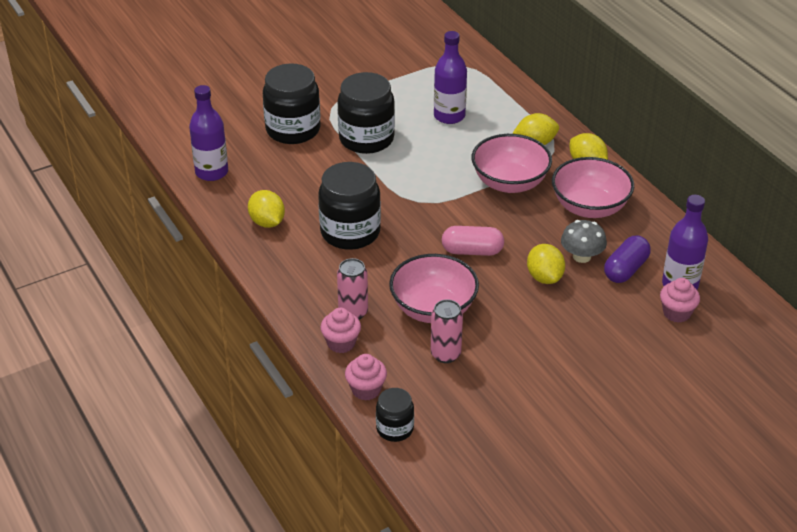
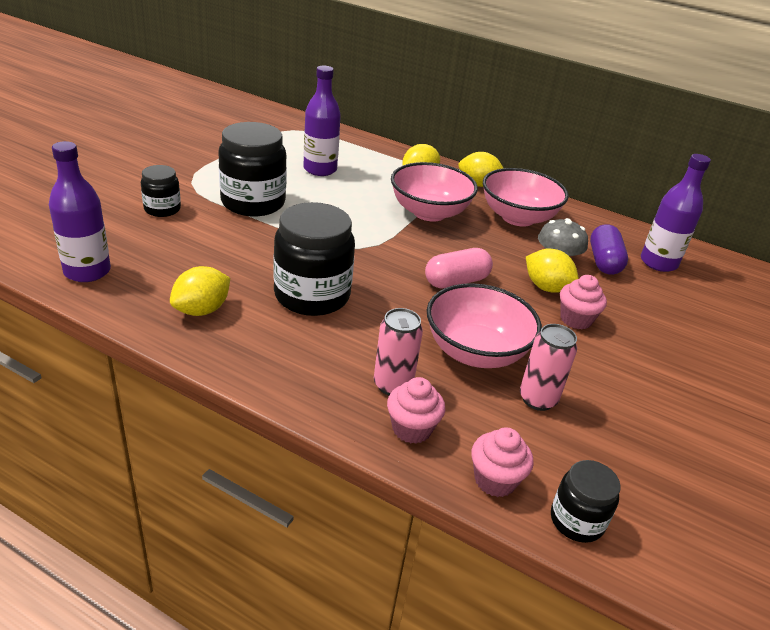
camera: 35 degrees left, 5 degrees down
yellow lemon [248,190,285,228] -> yellow lemon turned 75 degrees counterclockwise [170,266,230,316]
black jar [263,64,320,144] -> black jar [141,165,181,217], size x0.54
pink cupcake [660,278,700,323] -> pink cupcake moved to [560,275,607,329]

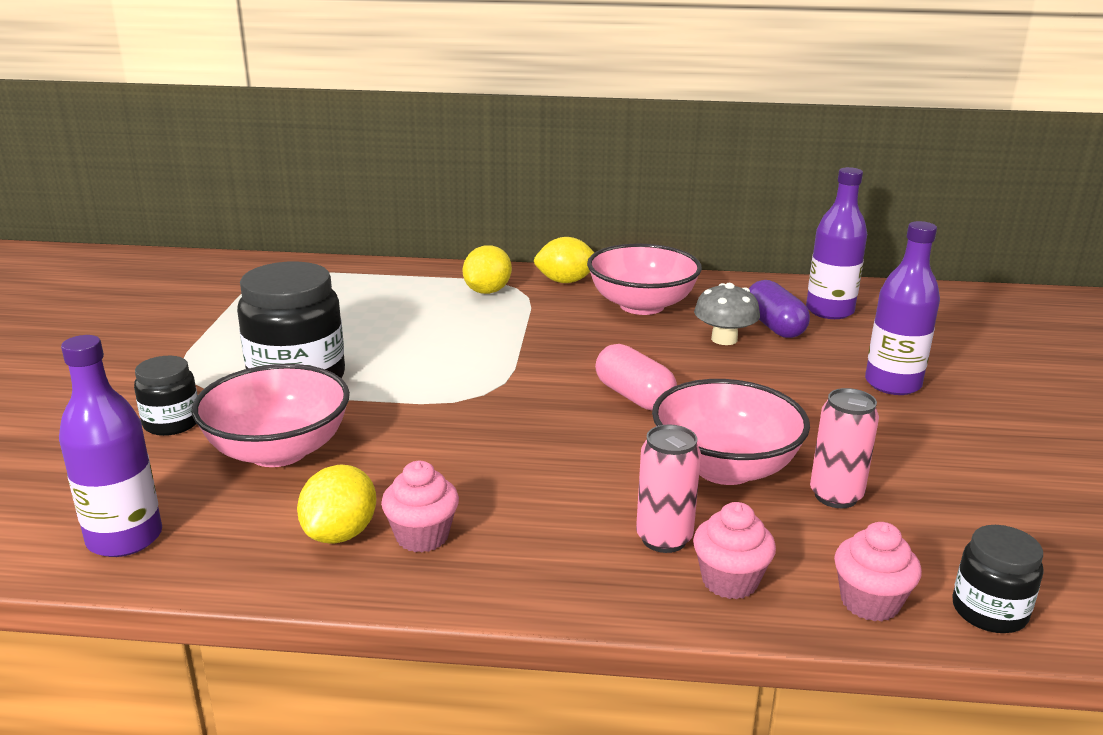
camera: 20 degrees left, 10 degrees down
black jar [273,202,355,316] -> none
purple bottle [303,65,341,176] -> purple bottle moved to [865,221,940,395]
pink bowl [391,162,478,222] -> pink bowl moved to [192,364,350,467]
pink capsule [425,248,493,288] -> pink capsule turned 75 degrees counterclockwise [595,344,677,410]
yellow lemon [526,249,579,293] -> none
pink cupcake [560,275,607,329] -> pink cupcake moved to [381,461,459,553]

